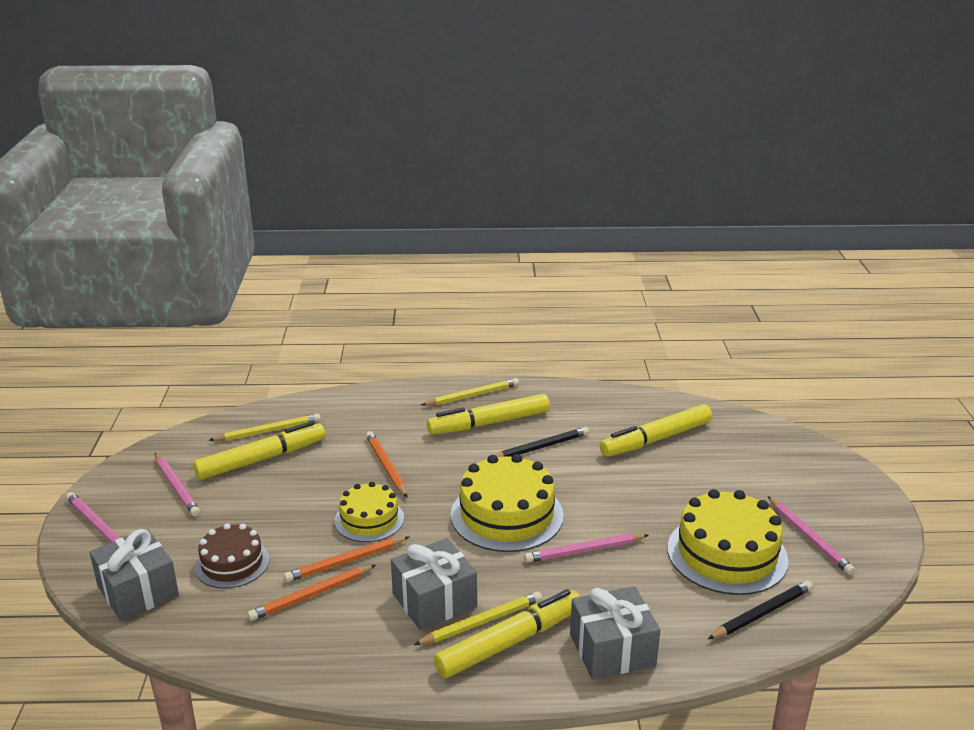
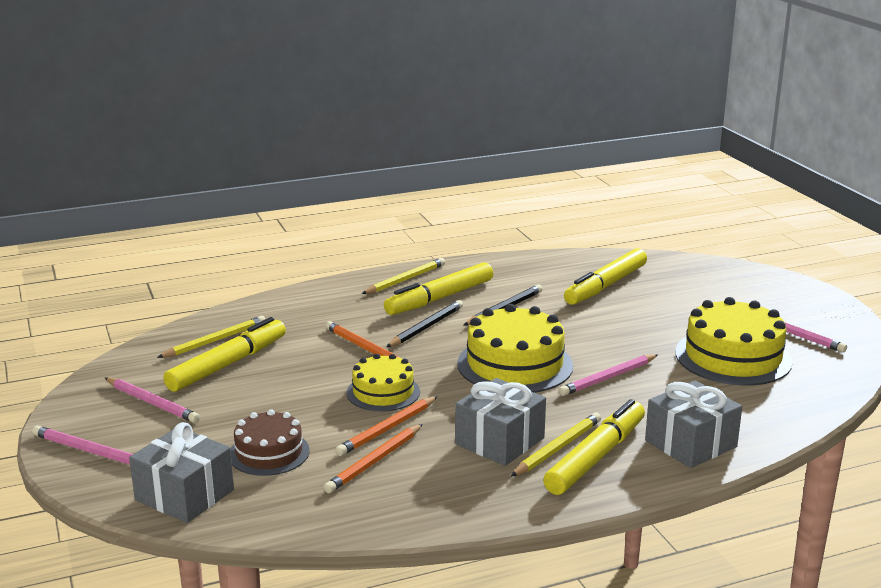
camera: 20 degrees left, 5 degrees down
black pencil [708,580,813,639] -> black pencil moved to [386,300,463,347]

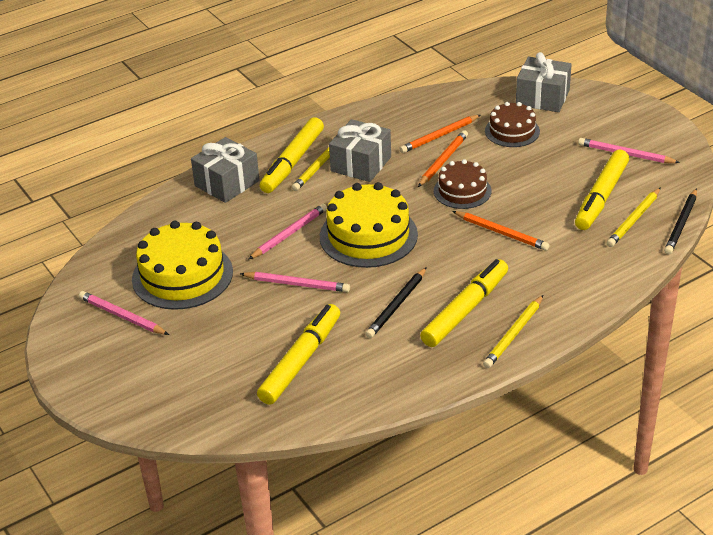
camera: 170 degrees right, 15 degrees up
pink pencil [32,425,133,465] -> pink pencil moved to [240,272,350,292]
orange pencil [324,424,423,493] -> orange pencil turned 150 degrees counterclockwise [399,115,480,153]
yellow cake [347,354,420,412] -> brown cake [434,159,491,209]
black pencil [386,300,463,347] -> black pencil moved to [664,188,697,255]

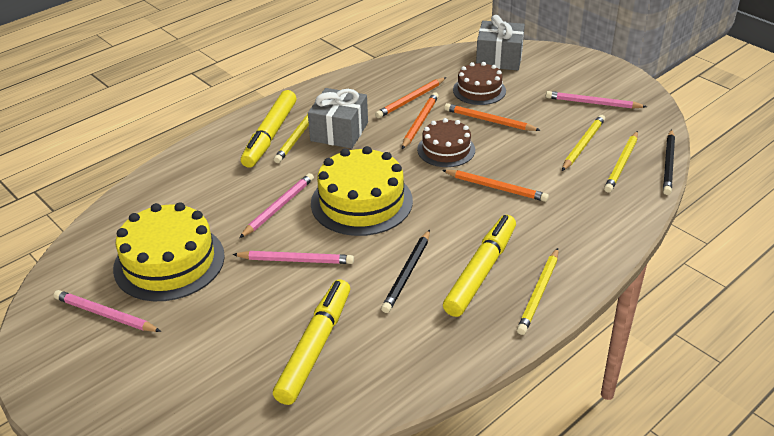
camera: 10 degrees left, 0 degrees up
grey gift [191,137,260,203] -> none
yellow marker [575,150,629,230] -> yellow pencil [562,115,605,171]
none -> orange pencil [444,103,541,131]

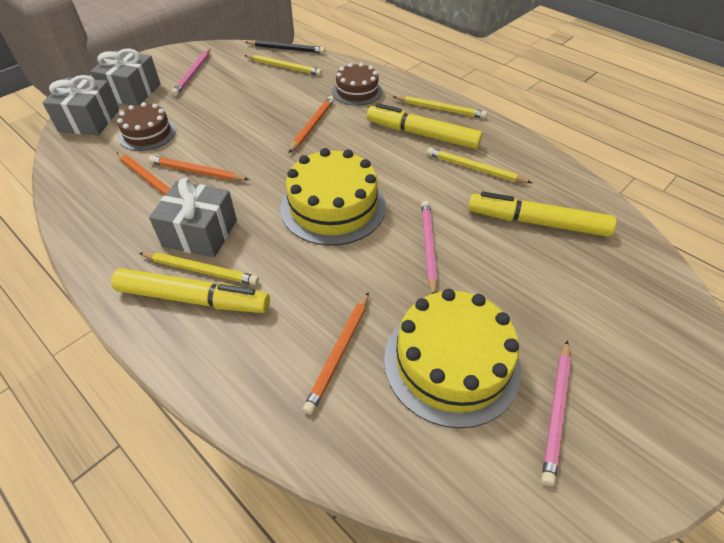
camera: 95 degrees left, 10 degrees up
pink pencil [239,173,314,238] -> none
black pencil [381,230,430,313] -> none
brown cake [417,118,475,167] -> brown cake moved to [332,63,382,106]
orange pencil [444,103,541,131] -> orange pencil moved to [303,292,369,415]
yellow pencil [562,115,605,171] -> yellow pencil moved to [427,147,532,183]
none -> grey gift [90,48,161,106]

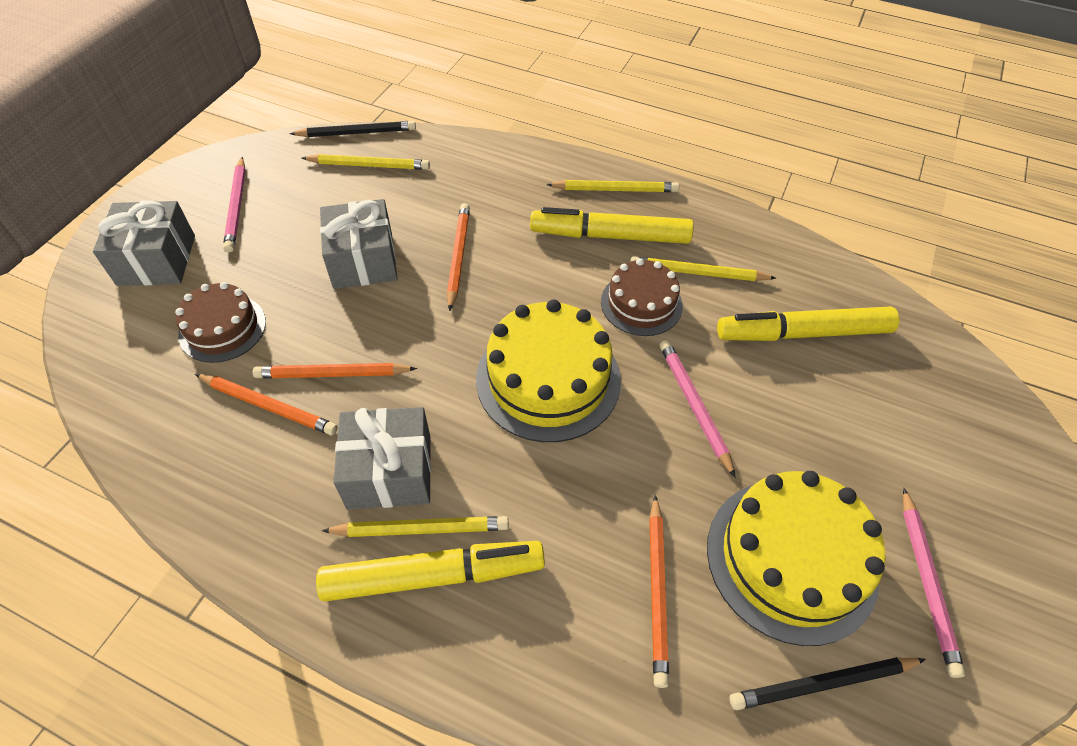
camera: 20 degrees left, 5 degrees up
grey gift [42,75,119,136] -> grey gift moved to [320,199,397,289]
brown cake [332,63,382,106] -> brown cake moved to [601,258,683,336]
none -> black pencil [729,657,926,710]

